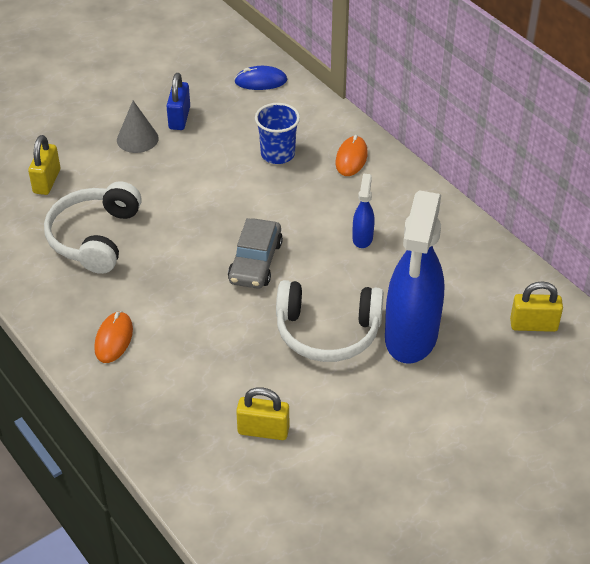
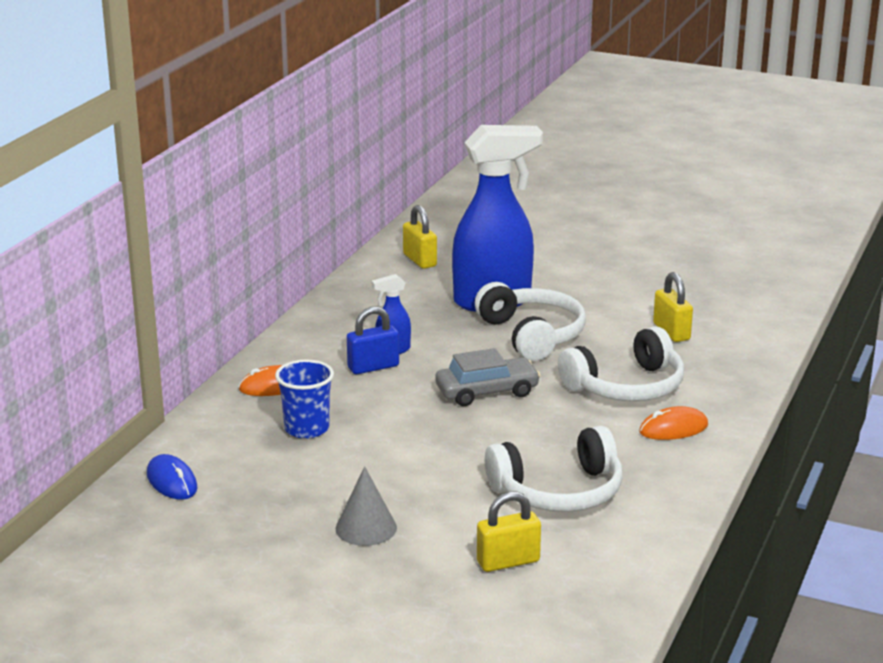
camera: 120 degrees left, 20 degrees down
blue padlock [166,73,190,130] -> blue padlock moved to [347,307,399,374]
none -> white headphones [558,326,684,401]

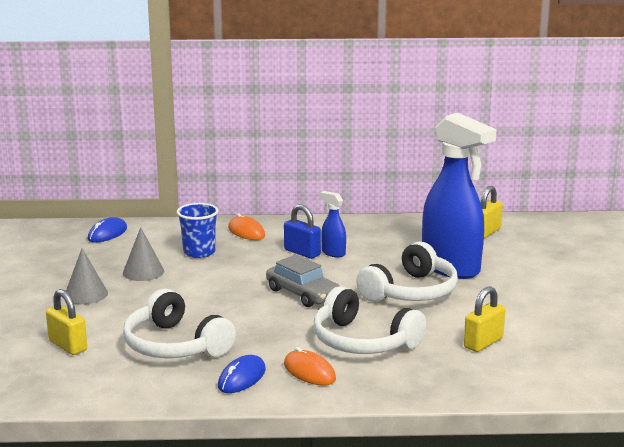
camera: 65 degrees right, 5 degrees down
none -> grey cone [123,227,164,281]
none -> blue mouse [218,355,266,393]

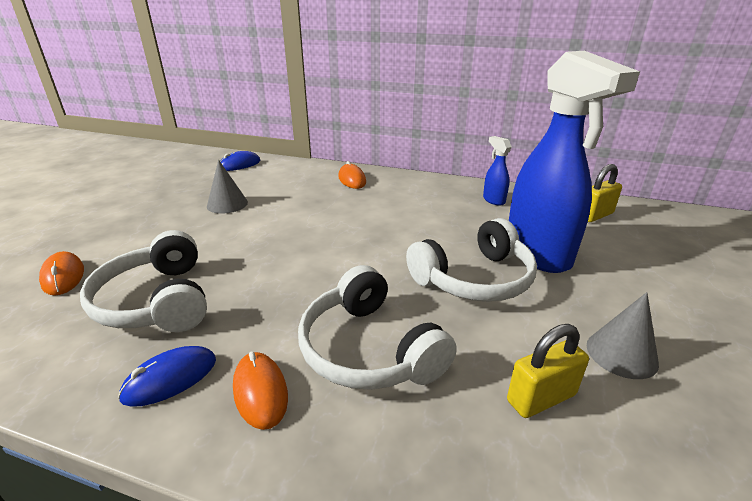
camera: 20 degrees right, 10 degrees up
yellow padlock [46,289,87,355] -> orange mouse [39,251,84,295]
grey cone [66,248,108,304] -> grey cone moved to [587,292,659,379]
blue cup [177,203,219,258] -> none
grey car [266,254,340,307] -> none
blue padlock [284,204,321,259] -> none
blue spray bottle [320,191,346,258] -> blue spray bottle moved to [483,136,512,206]

